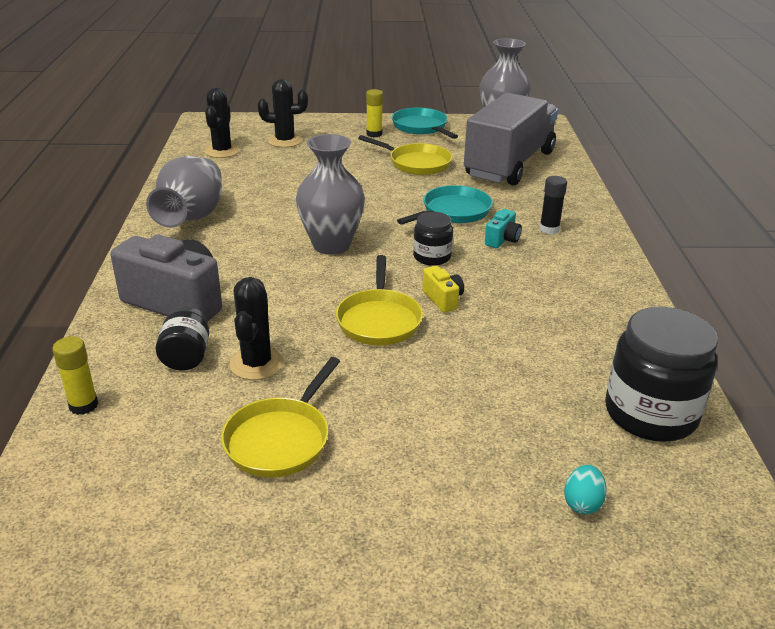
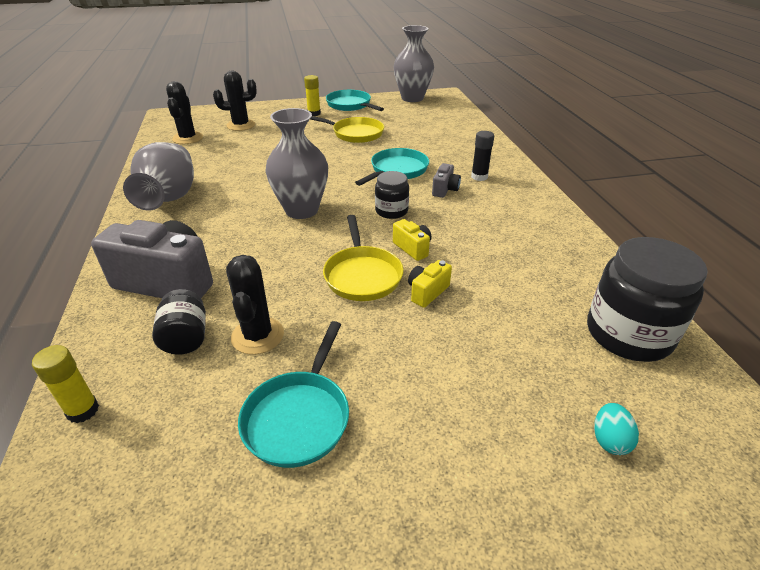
camera: 10 degrees left, 5 degrees up
yellow pan [221,357,340,478] -> turquoise pan [238,321,349,468]
grey truck [464,93,558,186] -> none
turquoise camera [485,209,522,248] -> grey camera [432,163,461,198]
none -> yellow camera [408,260,452,308]

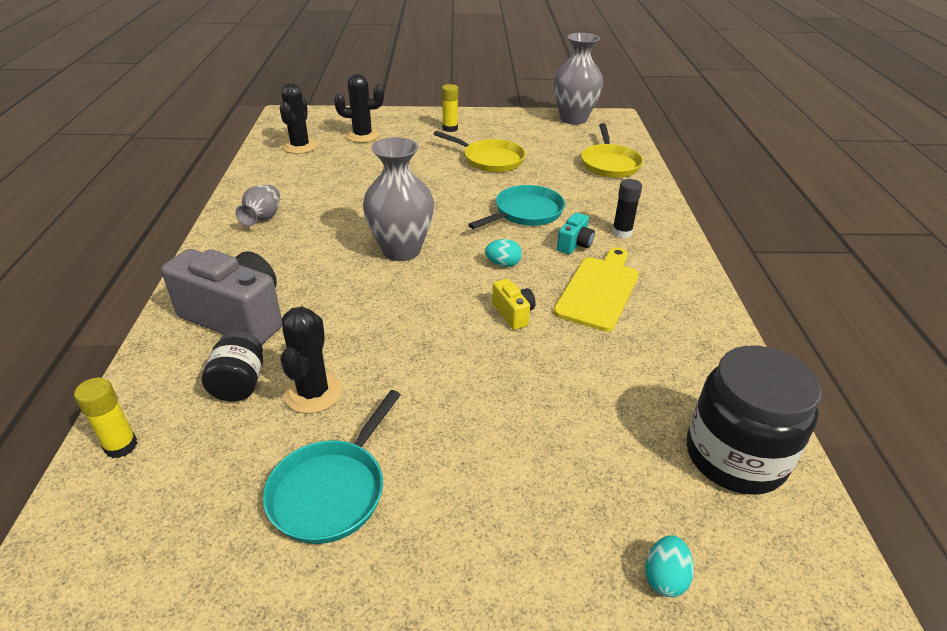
camera: 10 degrees right, 0 degrees up
grey vase [123,142,194,211] -> grey vase [235,185,280,226], size x0.55
yellow pan [323,215,404,301] -> yellow pan moved to [581,123,643,178]
turquoise pan [326,90,384,111] -> none
black jar [375,171,409,219] -> turquoise egg [485,239,522,267]
yellow camera [408,260,452,308] -> none
grey camera [432,163,461,198] -> turquoise camera [557,213,595,254]
none -> yellow cutting board [554,247,639,332]

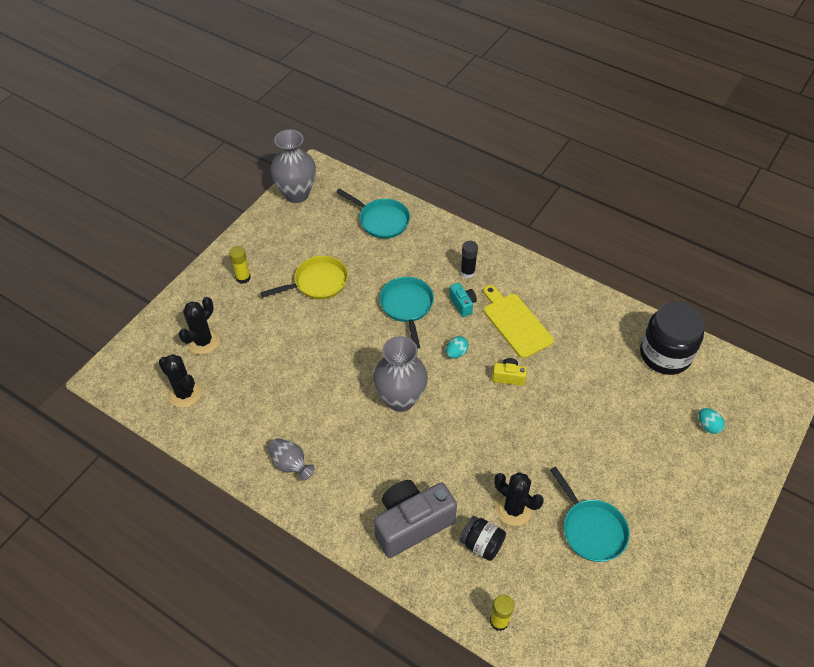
camera: 55 degrees left, 15 degrees up
yellow pan [581,123,643,178] -> turquoise pan [336,188,410,239]

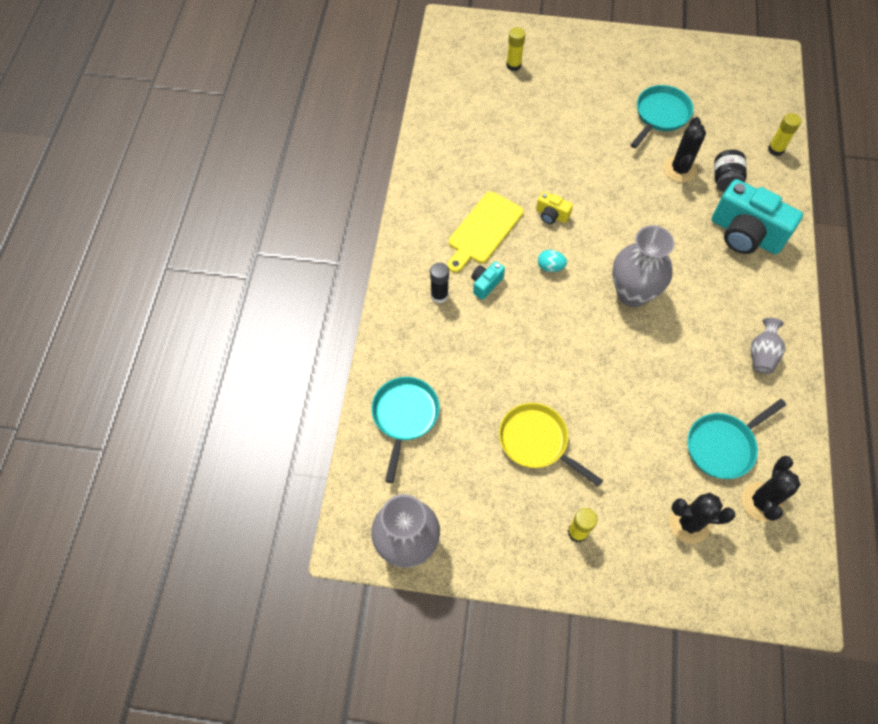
camera: 115 degrees left, 10 degrees up
grey camera [374,480,457,558] -> turquoise camera [712,179,803,254]
turquoise pan [379,277,434,348] -> turquoise pan moved to [687,399,786,479]
yellow camera [492,358,527,386] -> yellow camera turned 45 degrees counterclockwise [536,191,573,224]
black jar [640,301,705,375] -> none
turquoise egg [699,408,725,434] -> yellow glue stick [506,27,525,71]

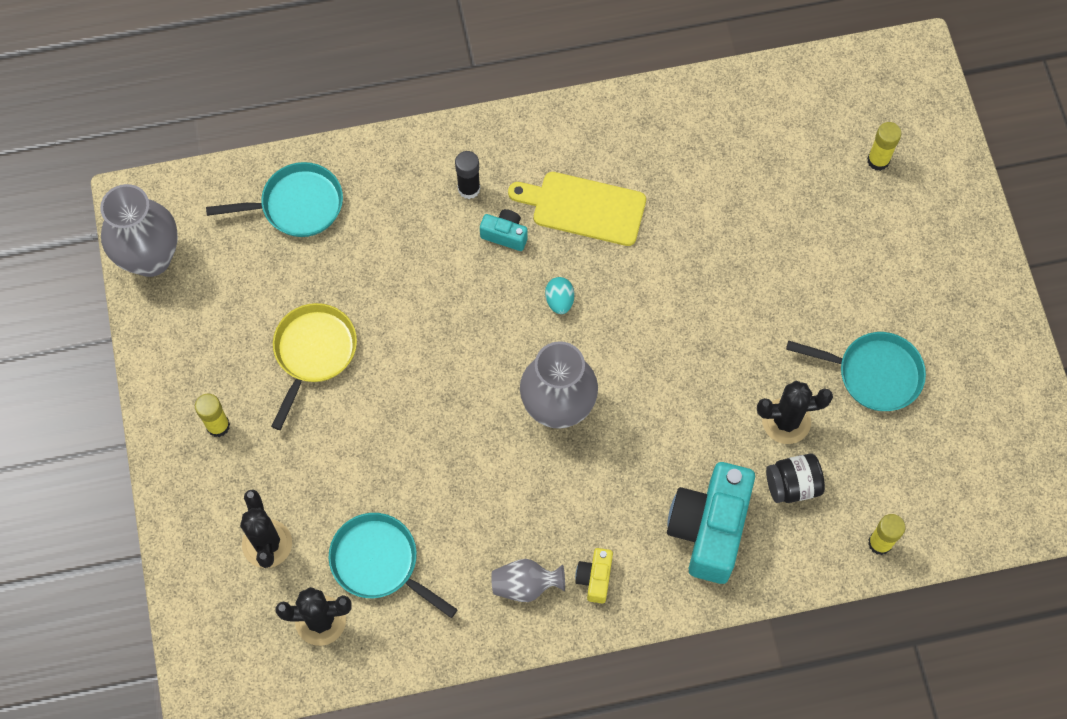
camera: 70 degrees right, 5 degrees up
yellow camera [536,191,573,224] -> yellow camera moved to [575,548,613,604]

